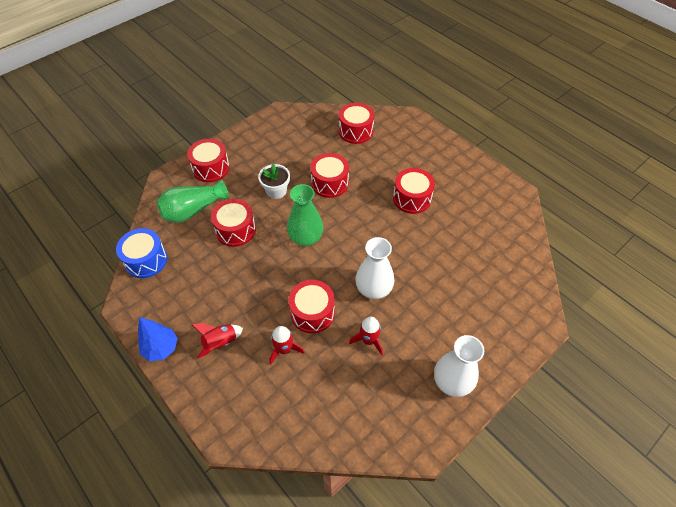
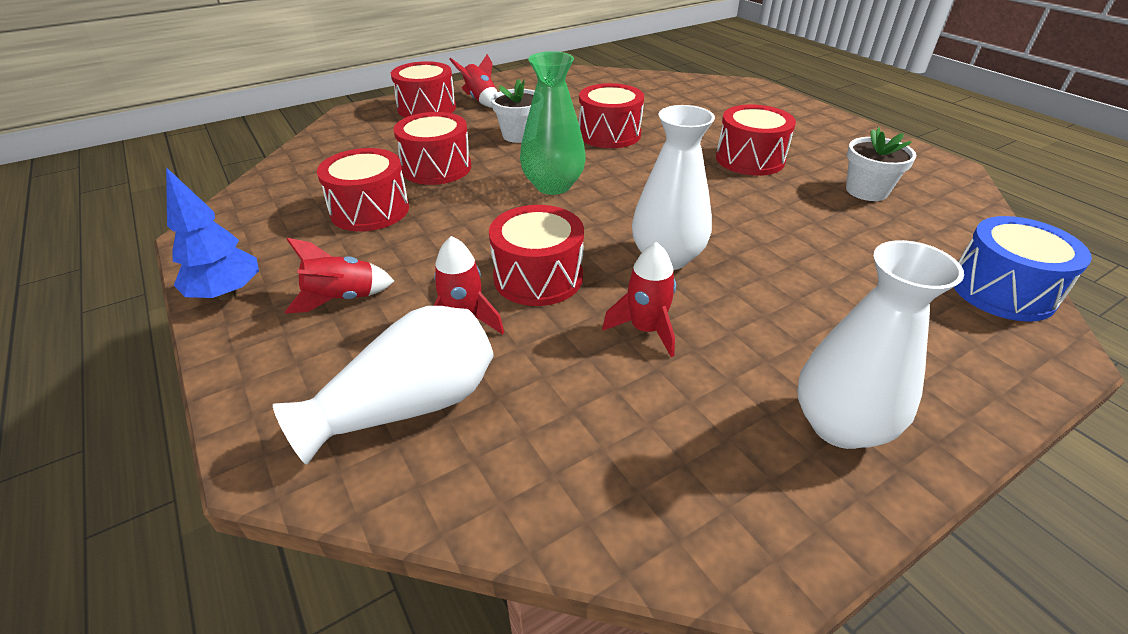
camera: 10 degrees right, 15 degrees down
blue drum [116,228,167,278] -> blue drum moved to [953,216,1092,322]
green vase [156,179,229,223] -> none
red drum [339,103,375,144] -> red drum moved to [317,148,409,232]
none -> white vase [273,306,493,465]
none -> red rocket [449,54,497,108]
none -> white flower pot [846,127,916,201]

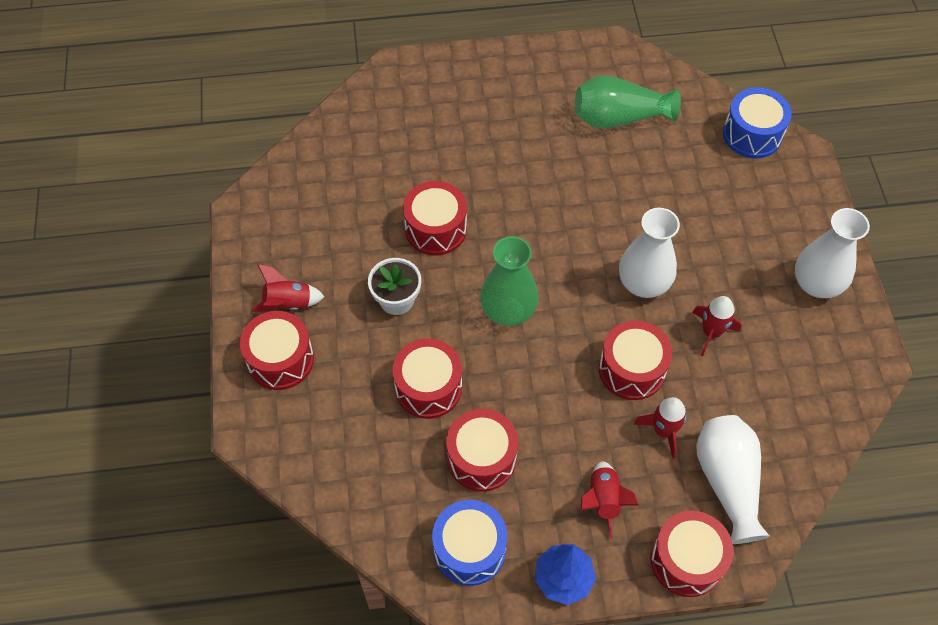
camera: 65 degrees left, 20 degrees up
red drum [716,105,796,176] -> red drum moved to [650,511,733,597]
white flower pot [846,127,916,201] -> green vase [575,75,681,128]
none -> blue drum [432,500,507,586]

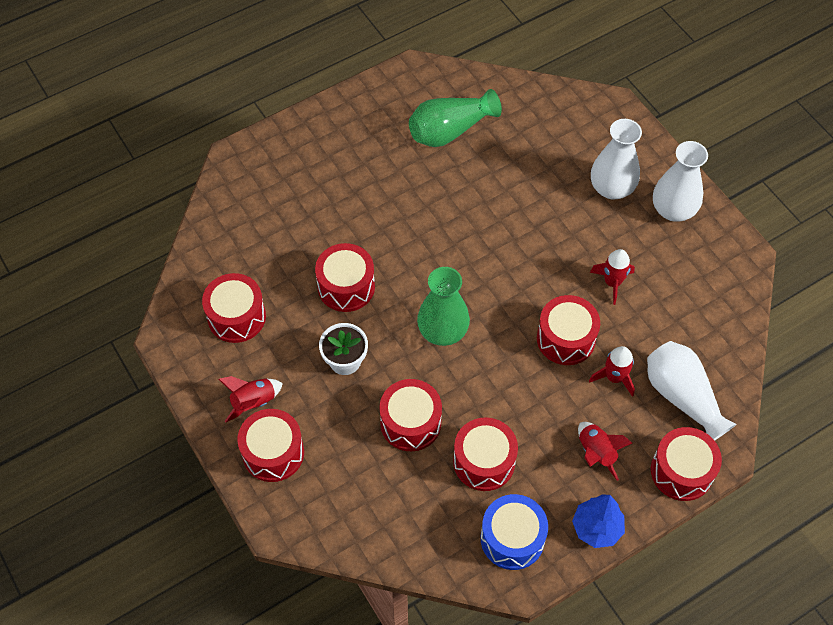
camera: 25 degrees left, 0 degrees up
white vase [619,208,680,298] -> white vase moved to [591,119,642,199]
blue drum [723,87,792,158] -> none
none -> red drum [202,273,266,343]

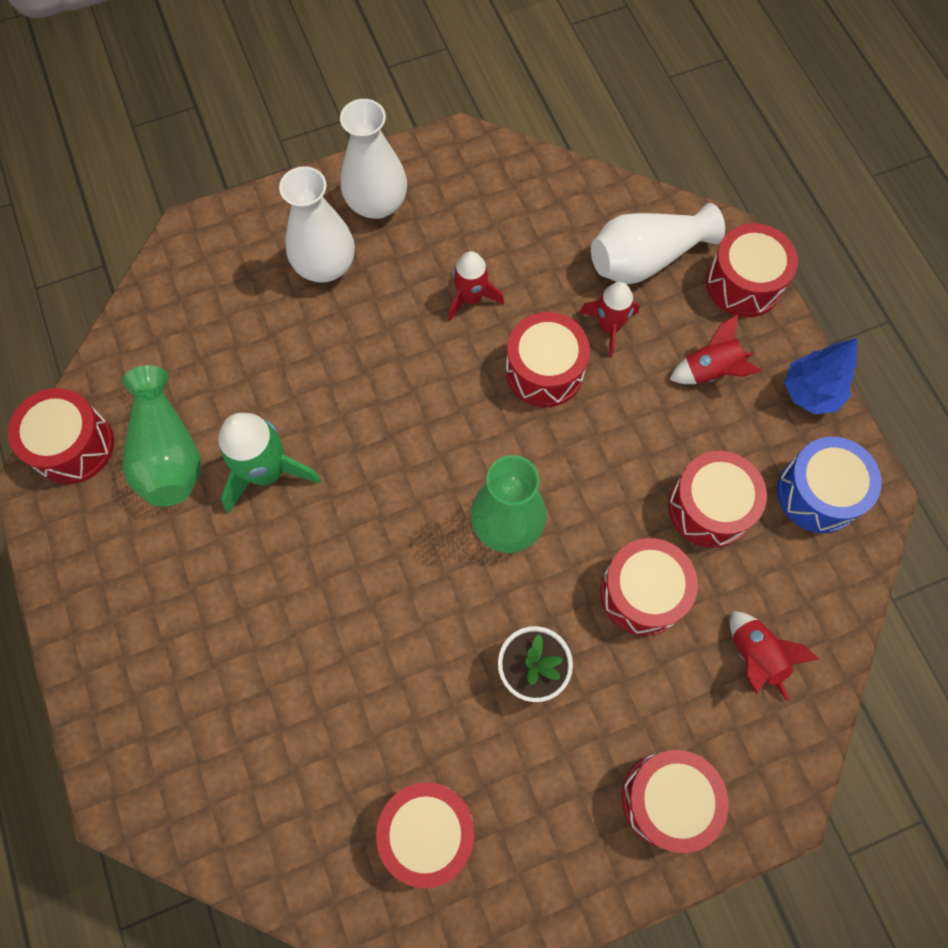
camera: 80 degrees left, 10 degrees up
red rocket [218,376,283,422] -> red rocket moved to [730,611,818,701]
red drum [315,243,375,312] -> red drum moved to [8,388,114,484]
none -> green rocket [218,413,322,513]

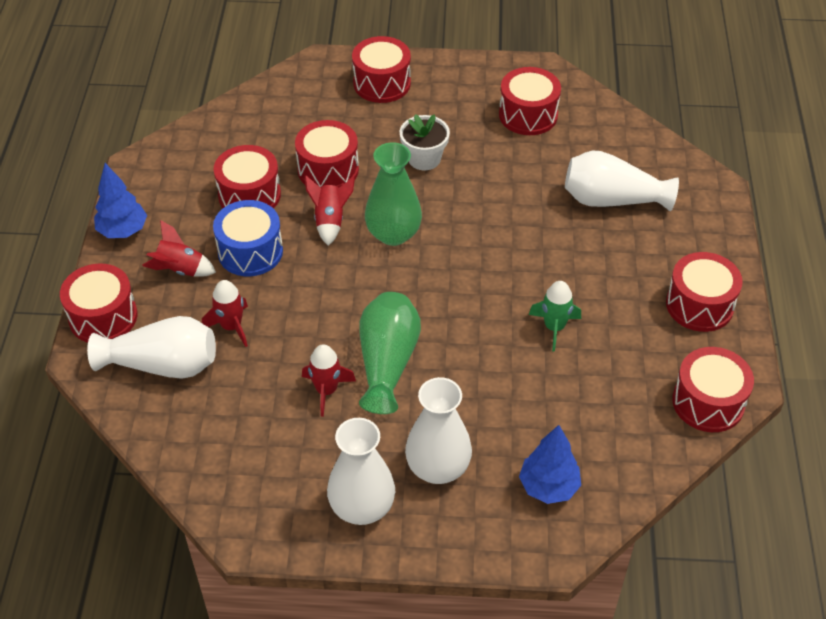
camera: 155 degrees left, 20 degrees down
green vase [122,365,201,507] -> green vase moved to [359,292,421,414]
green rocket [218,413,322,513] -> green rocket [529,281,581,352], size x0.65
red drum [506,312,590,407] -> red drum moved to [666,252,743,332]
red rocket [730,611,818,701] -> red rocket moved to [305,176,355,246]
blue drum [777,437,882,533] -> blue drum moved to [213,200,283,276]
none -> blue tree [519,425,581,504]
none -> white vase [565,151,679,211]

